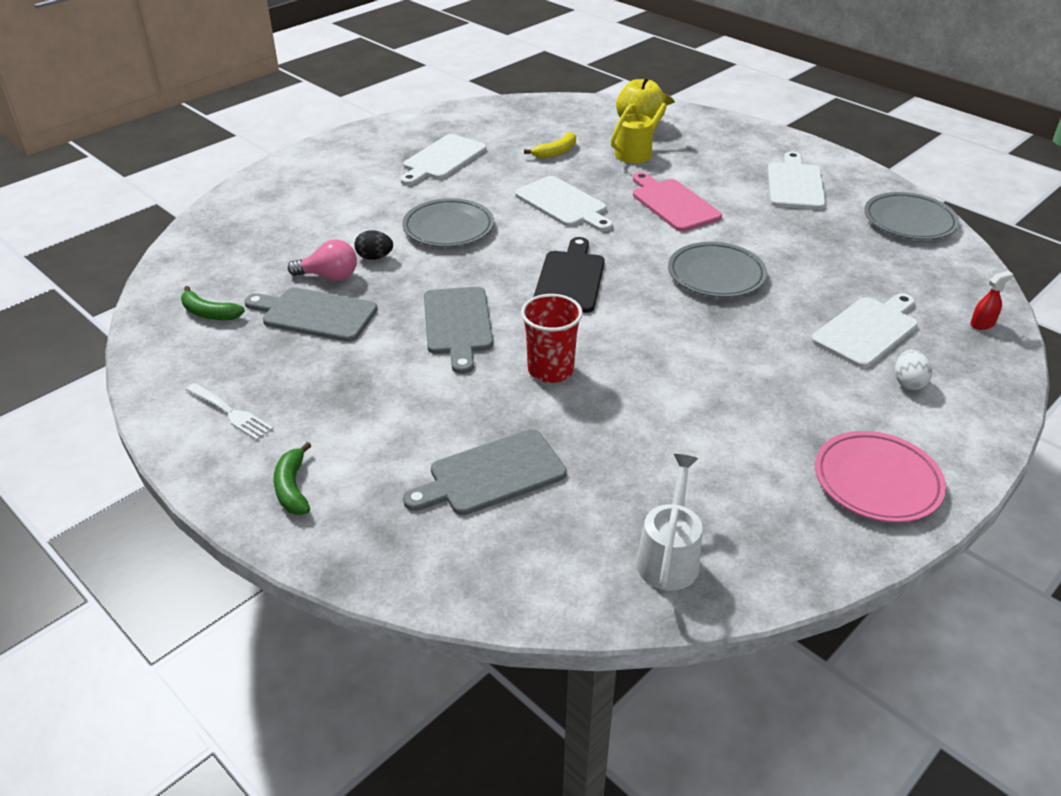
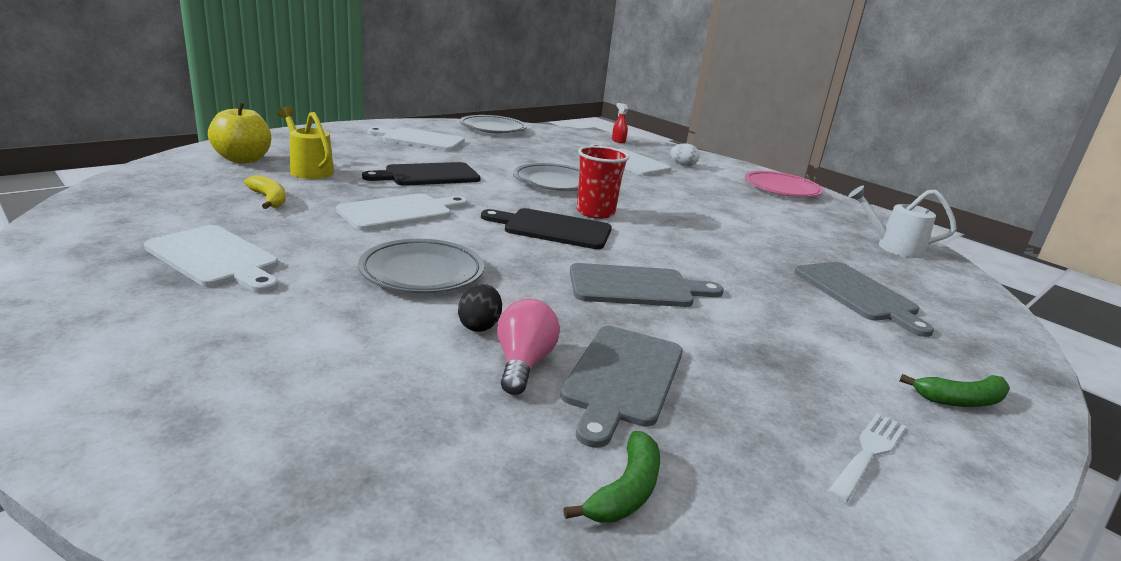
camera: 90 degrees left, 15 degrees down
red cup [521,294,583,383] -> red cup moved to [577,146,629,219]
pink cutting board [633,172,722,232] -> black cutting board [362,162,481,186]

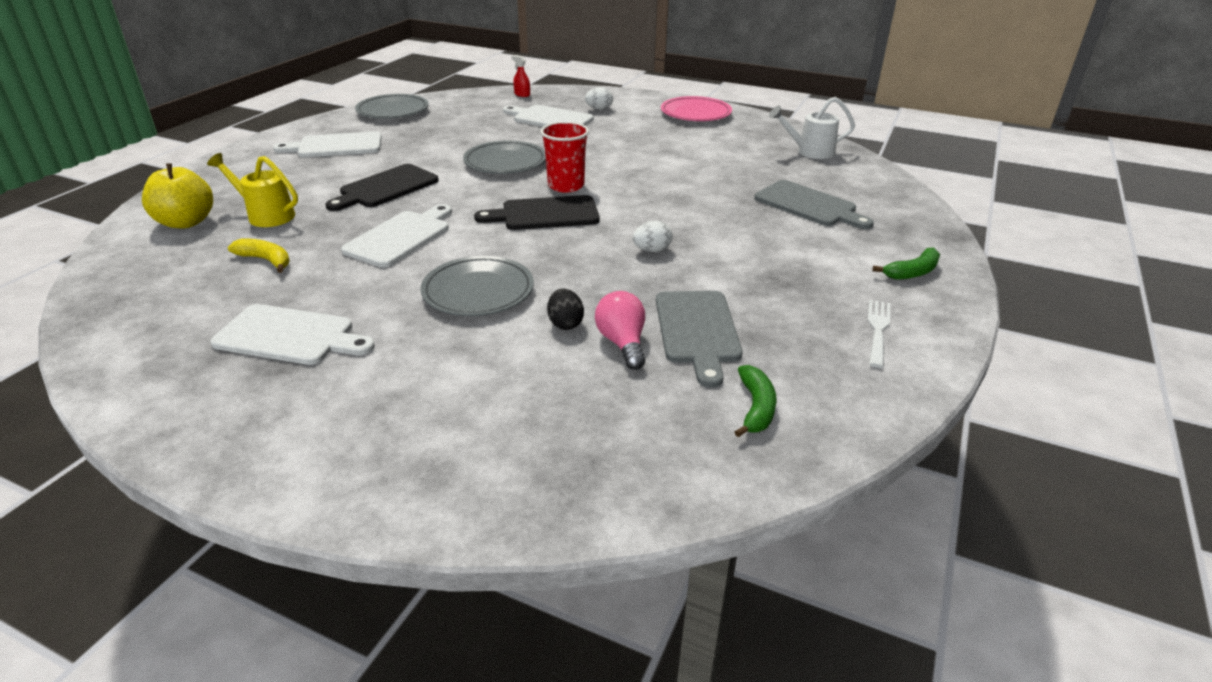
camera: 20 degrees left, 10 degrees up
grey cutting board [570,263,724,307] -> white egg [633,221,672,252]

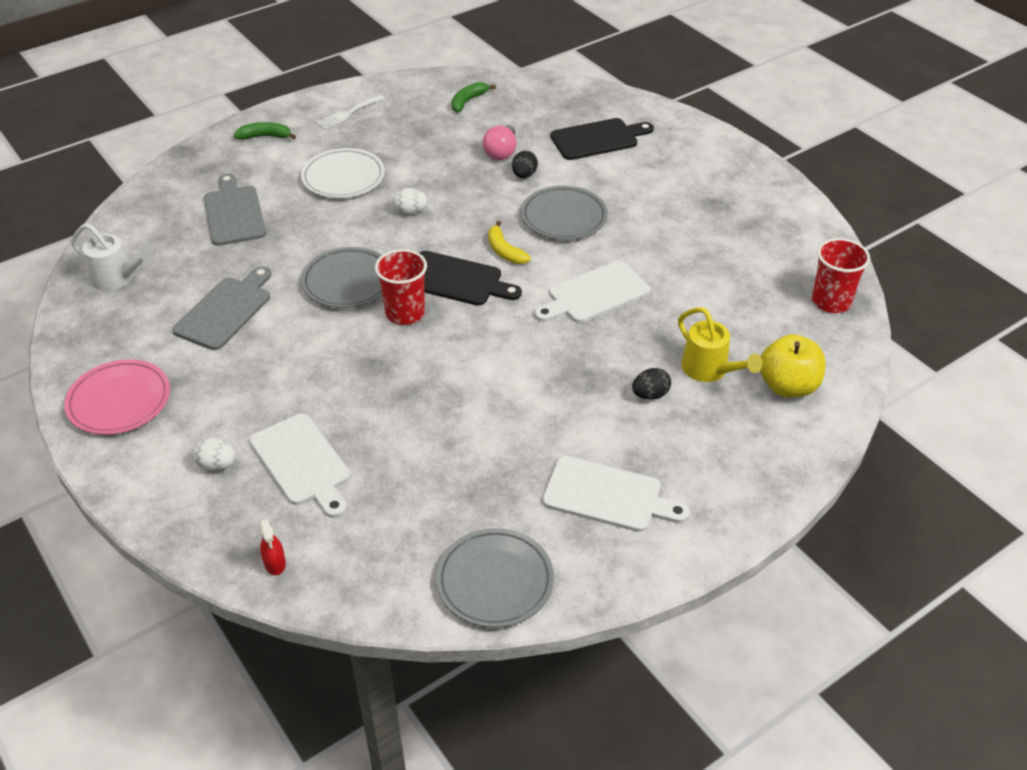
camera: 150 degrees left, 10 degrees up
white cutting board [210,304,375,365] -> none
yellow banana [228,239,290,273] -> yellow banana moved to [488,221,531,264]
black cutting board [325,164,439,211] -> black cutting board moved to [550,118,654,160]
grey plate [463,140,546,174] -> grey plate moved to [301,247,382,308]
grey cutting board [656,291,742,388] -> grey cutting board moved to [172,266,271,350]
none -> white plate [301,148,385,198]
none -> black egg [632,368,671,400]
none -> red cup [812,238,870,313]

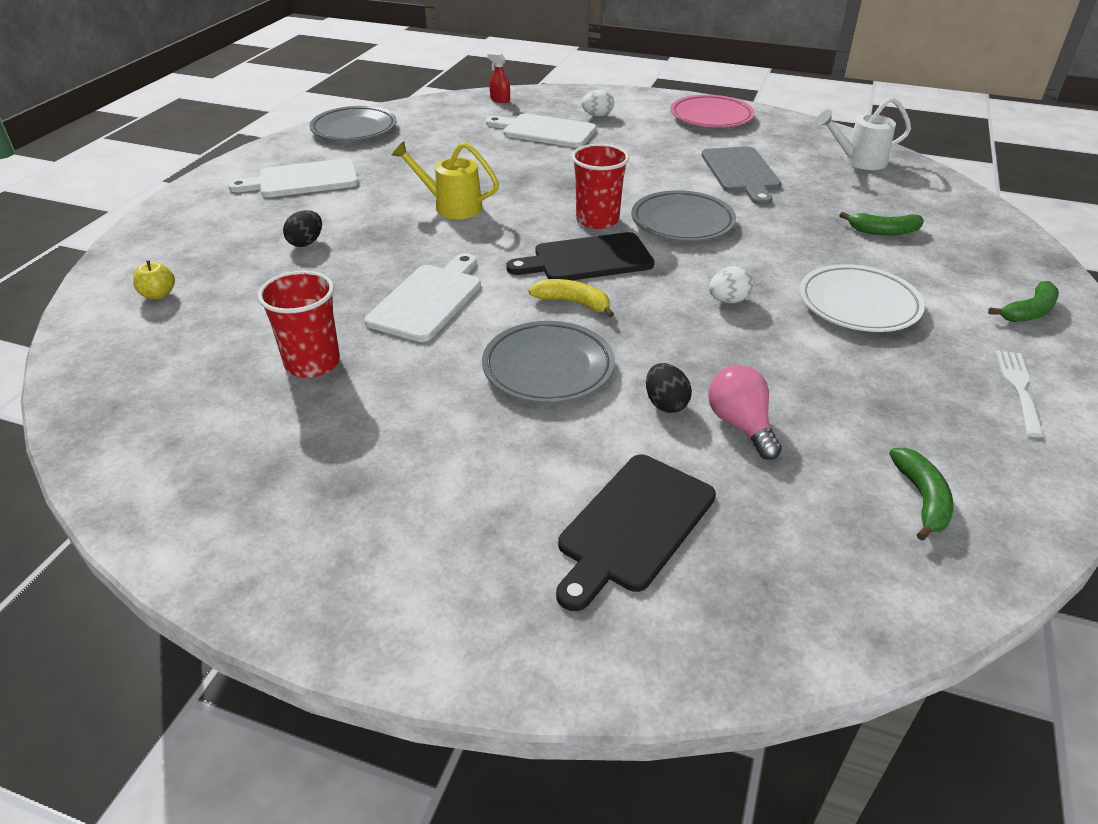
camera: 145 degrees right, 5 degrees down
grey cutting board [204,174,266,246] -> green banana [839,212,924,235]
yellow watering can [678,307,762,382] -> yellow watering can moved to [391,141,499,219]
yellow apple [760,334,826,397] -> yellow apple [133,261,175,299], size x0.51
red cup [812,238,870,313] -> red cup moved to [258,271,340,378]

